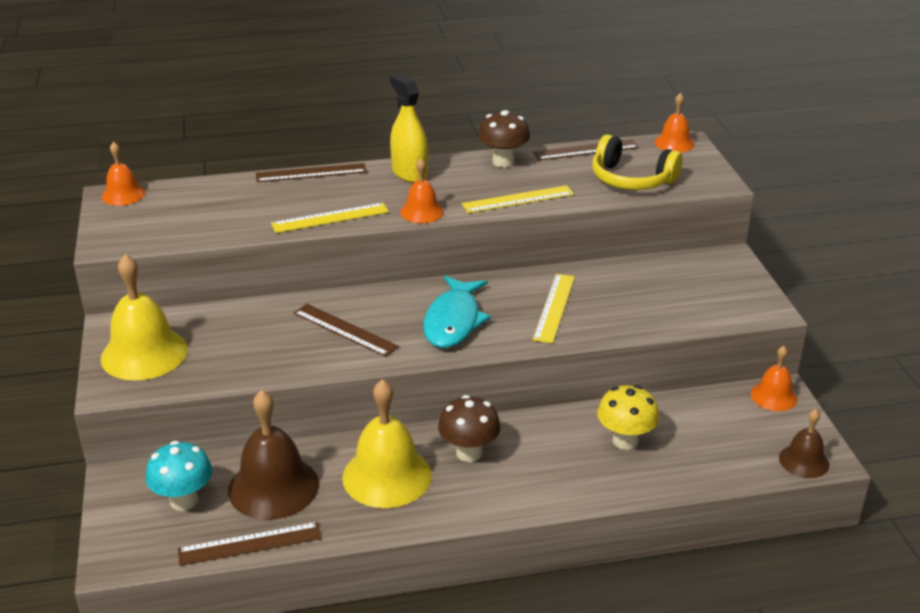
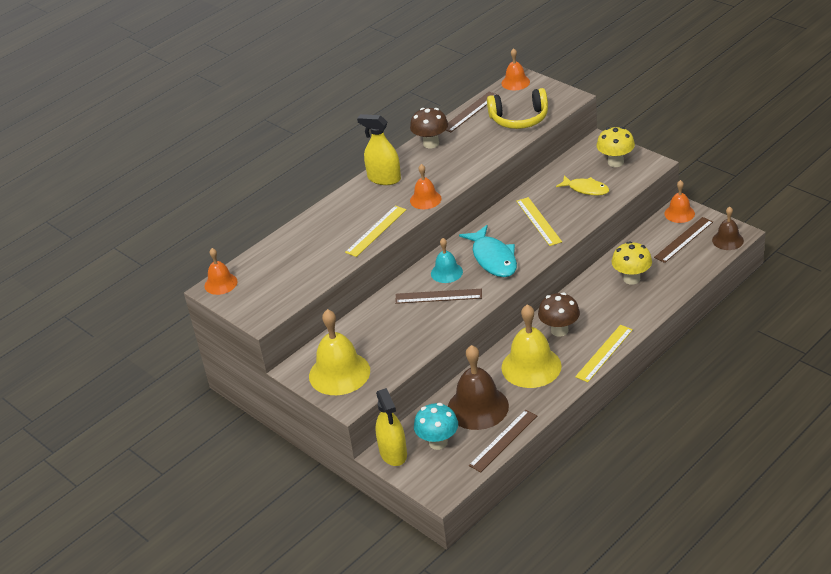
camera: 30 degrees left, 5 degrees up
brown ruler [256,163,367,182] -> brown ruler moved to [654,217,713,263]
yellow ruler [462,185,574,213] -> yellow ruler moved to [575,325,633,382]
none -> yellow spray bottle [375,388,407,466]
none -> turquoise bell [431,238,463,283]
none -> yellow fish [556,175,609,196]
none -> yellow mushroom [597,127,635,167]

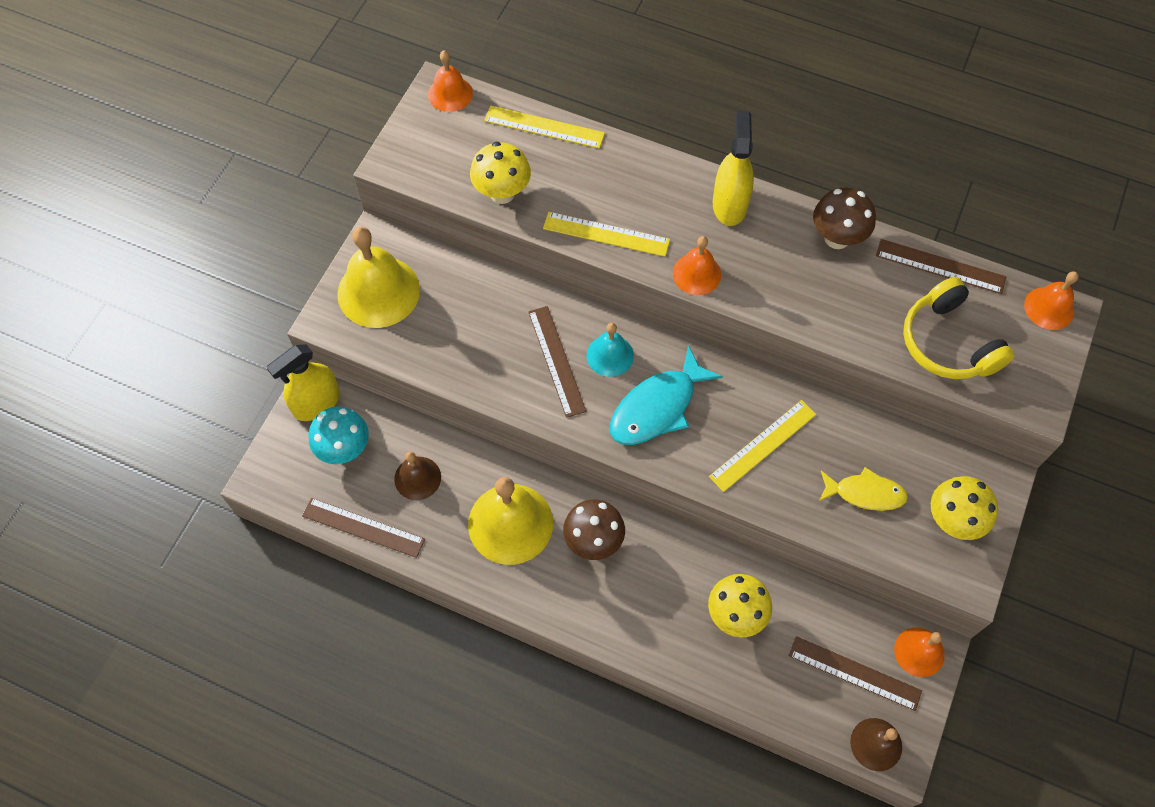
camera: 65 degrees right, 25 degrees up
brown bell [448,345,509,430] -> brown bell [394,451,441,500], size x0.56
yellow fish [556,175,609,196] -> yellow fish turned 90 degrees counterclockwise [819,467,908,511]
yellow ruler [575,325,633,382] -> yellow ruler moved to [484,106,605,149]
none -> yellow mushroom [470,142,531,204]

